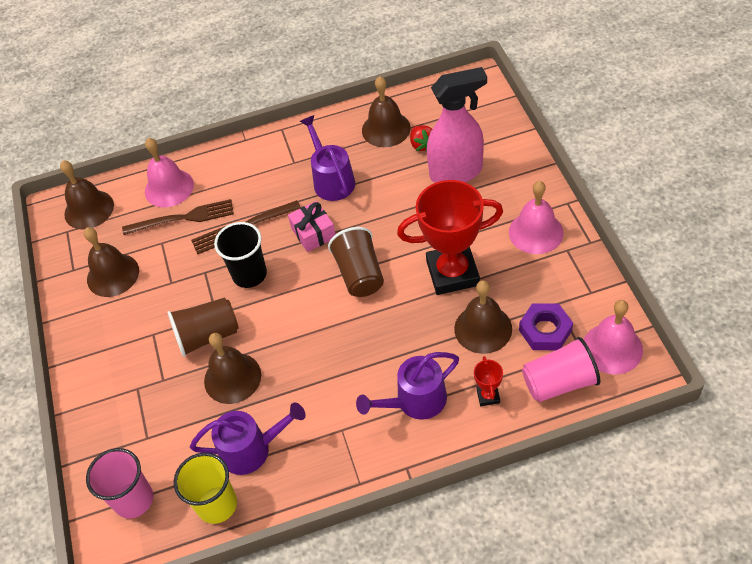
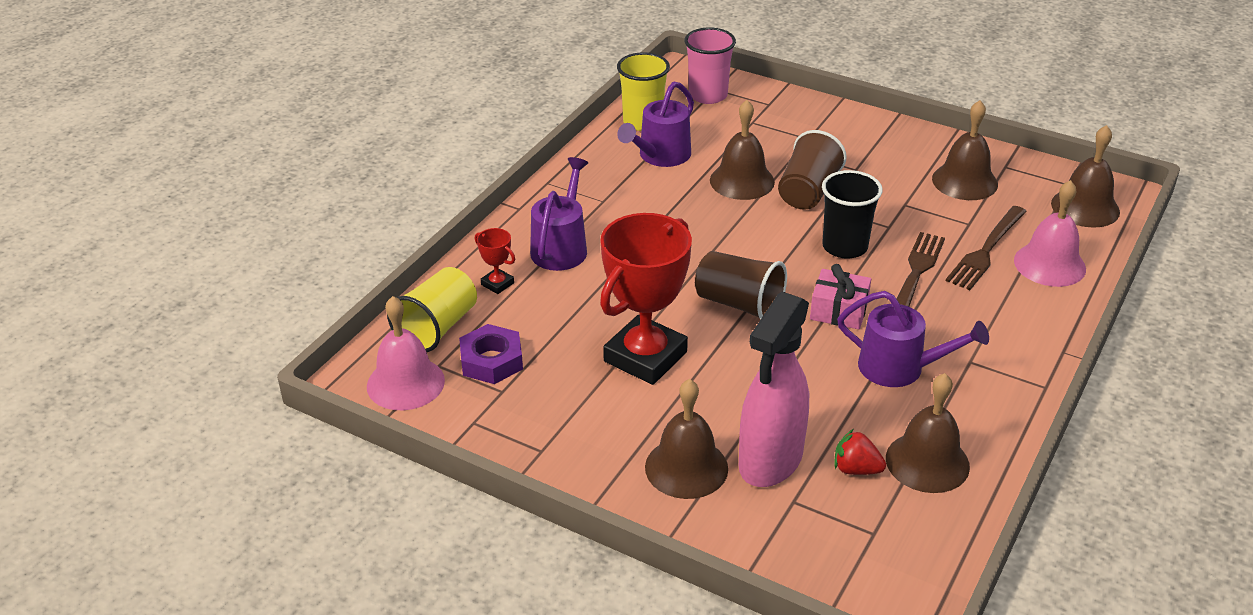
camera: 130 degrees right, 15 degrees down
brown bell [454,280,512,354] -> brown bell moved to [645,379,728,499]
pink bell [509,181,564,254] -> none
pink cup [522,337,600,402] -> yellow cup [387,267,477,352]

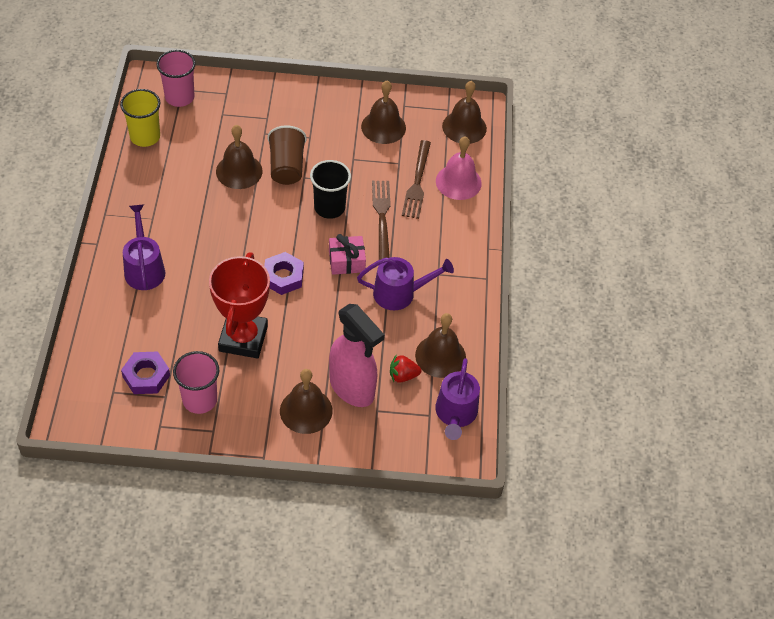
camera: 30 degrees left, 15 degrees up
pink bell [367,296,445,410] -> none
yellow cup [387,267,477,352] -> none
red trophy [475,228,515,294] -> none
purple watering can [617,82,694,167] -> purple watering can moved to [435,358,480,440]
brown cup [695,251,787,319] -> purple nut [264,252,304,295]
pink spray bottle [739,291,809,487] -> pink spray bottle turned 45 degrees counterclockwise [329,304,384,407]
none -> pink cup [173,351,219,414]

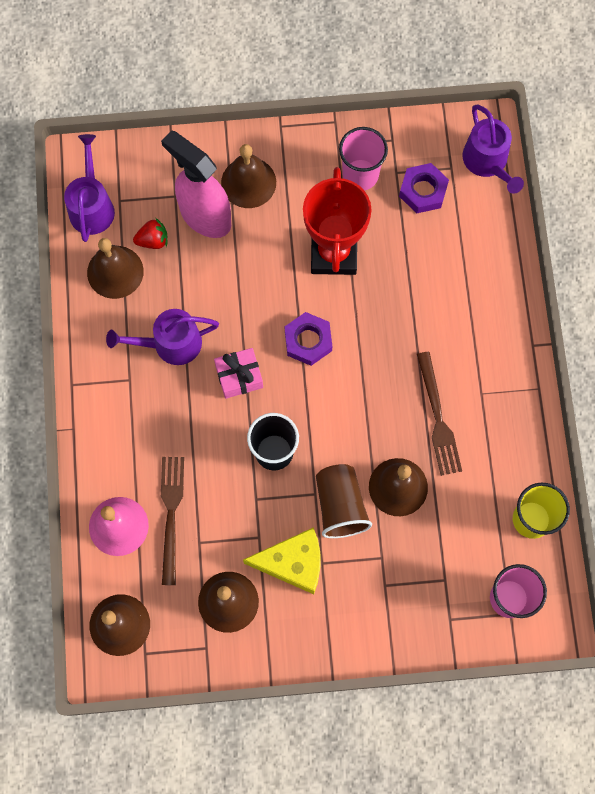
camera: 175 degrees right, 20 degrees up
purple watering can [123,204,165,290] -> purple watering can moved to [463,104,524,194]
brown fork [372,181,391,260] -> brown fork moved to [417,352,462,476]
none -> yellow cheese [243,527,321,594]

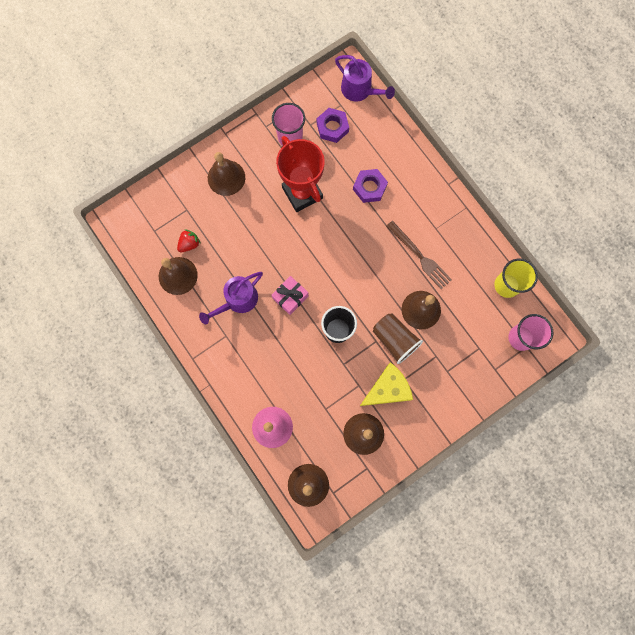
camera: 30 degrees left, 5 degrees up
purple watering can [64,134,115,242] -> none
pink spray bottle [161,130,231,238] -> none
brown fork [161,457,184,585] -> none
purple nut [285,312,332,366] -> purple nut moved to [353,169,388,203]

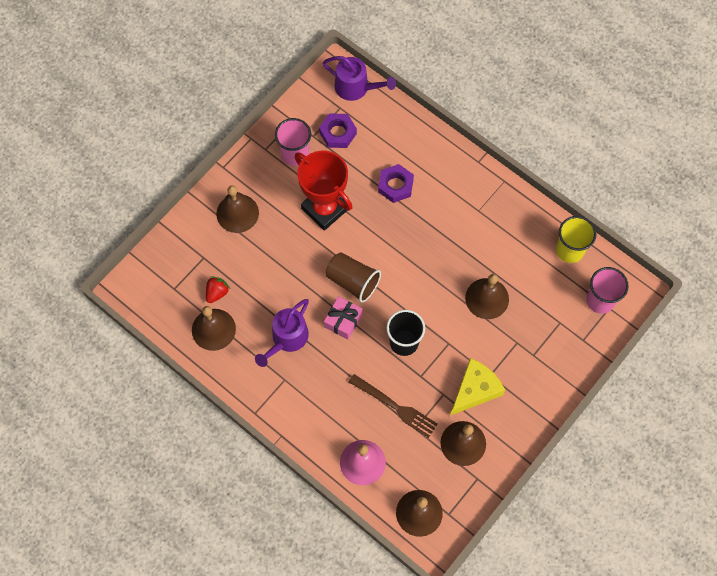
camera: 15 degrees left, 10 degrees down
brown cup [373,313,423,364] -> brown cup moved to [326,252,381,303]
brown fork [386,221,452,289] -> brown fork moved to [349,374,438,438]

